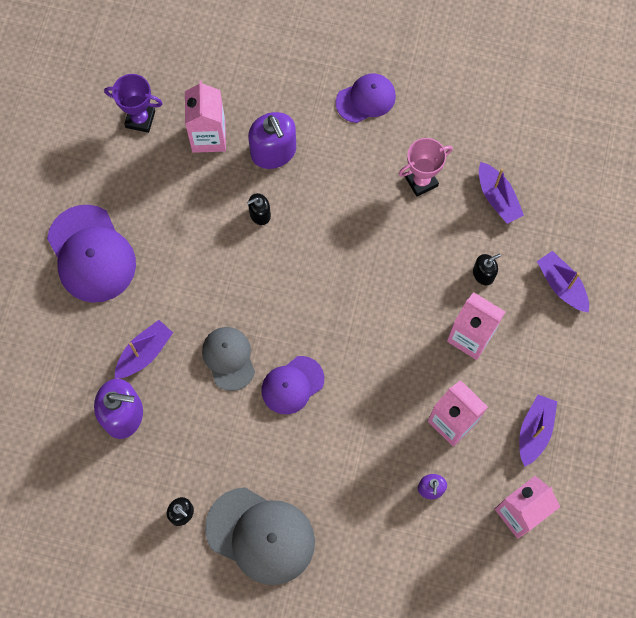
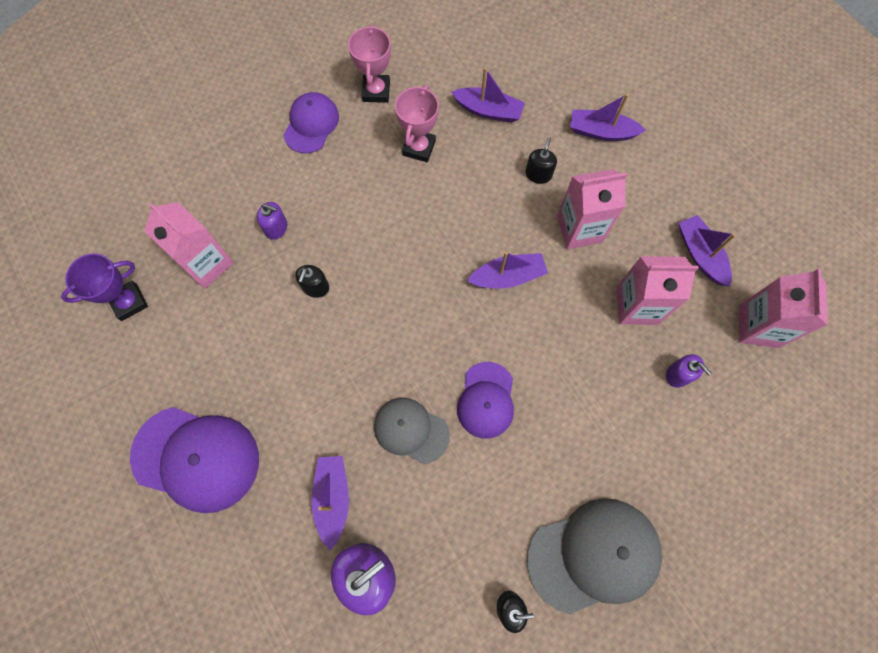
camera: 45 degrees left, 0 degrees up
purple soap dispenser [248,112,296,169] -> purple soap dispenser [257,202,287,240], size x0.53
none -> pink trophy [348,24,391,103]
none -> purple boat [467,251,548,288]

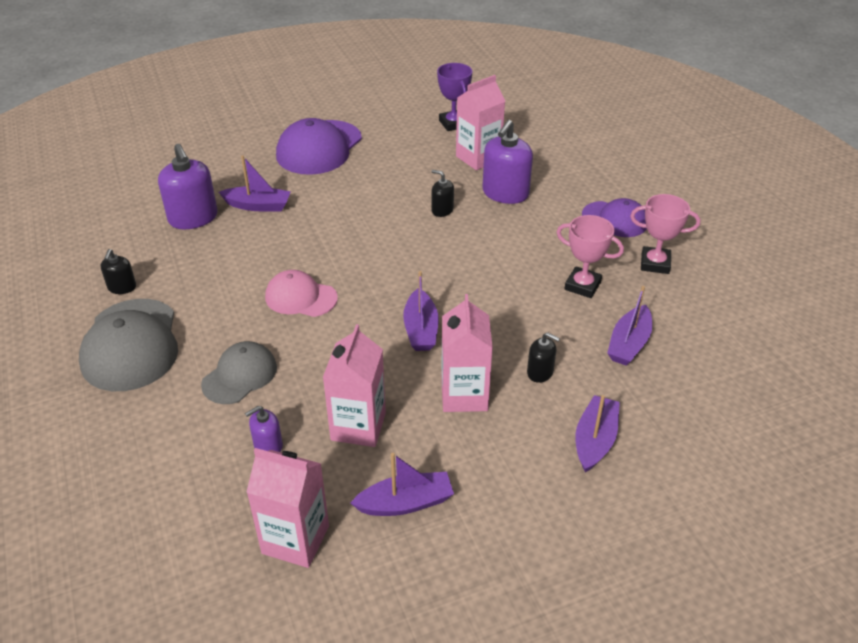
camera: 100 degrees right, 30 degrees down
purple soap dispenser [257,202,287,240] -> purple soap dispenser [482,120,533,204], size x1.90
grey cap [374,398,450,464] -> grey cap moved to [201,341,277,404]
purple cap [457,362,514,438] -> pink cap [265,270,338,317]

